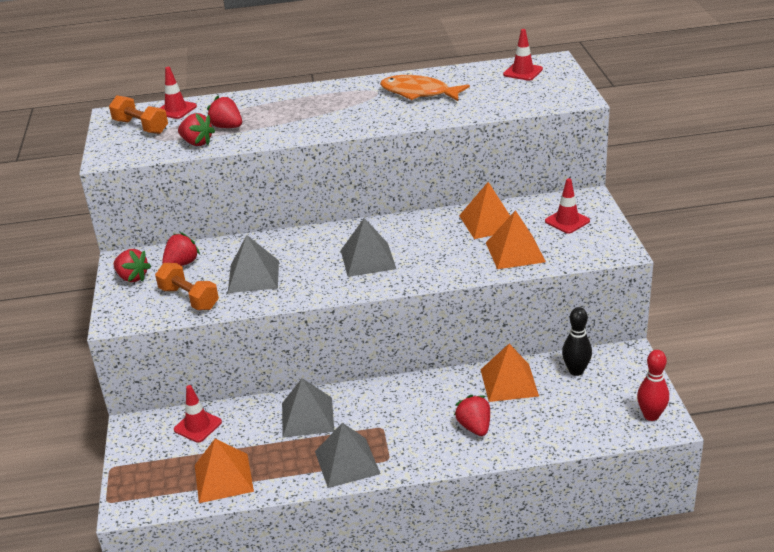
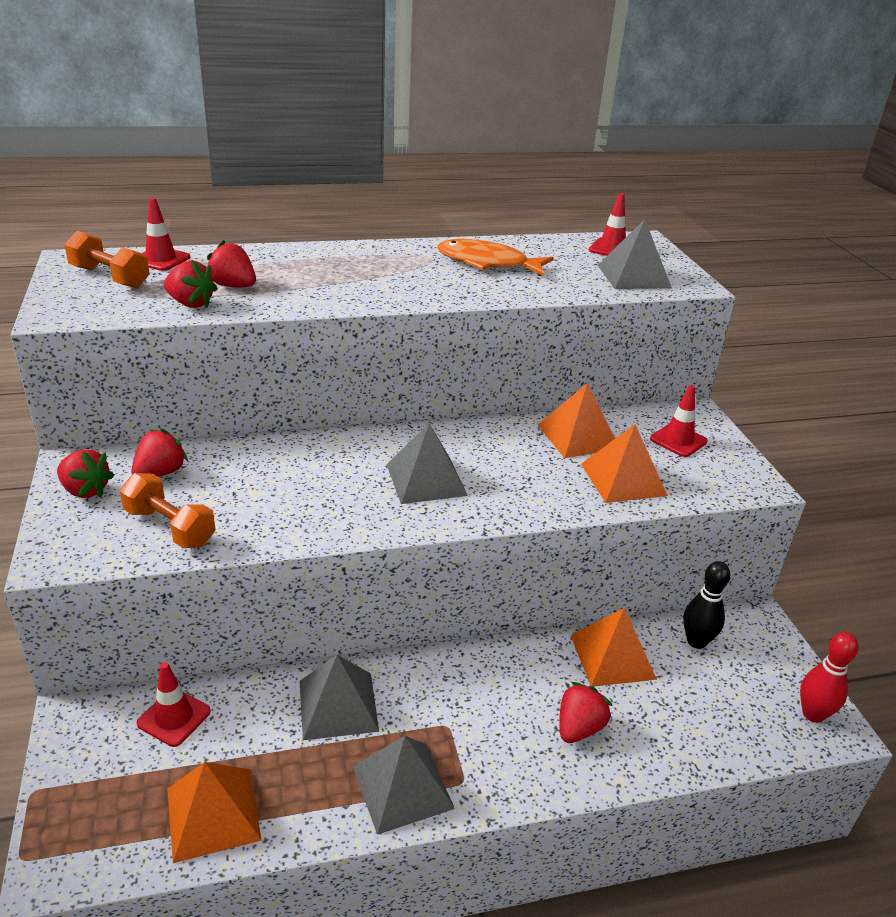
camera: 10 degrees left, 0 degrees up
grey pyramid [228,235,279,293] -> grey pyramid moved to [598,219,672,289]
red strawberry [454,395,490,436] -> red strawberry turned 60 degrees clockwise [559,682,612,743]

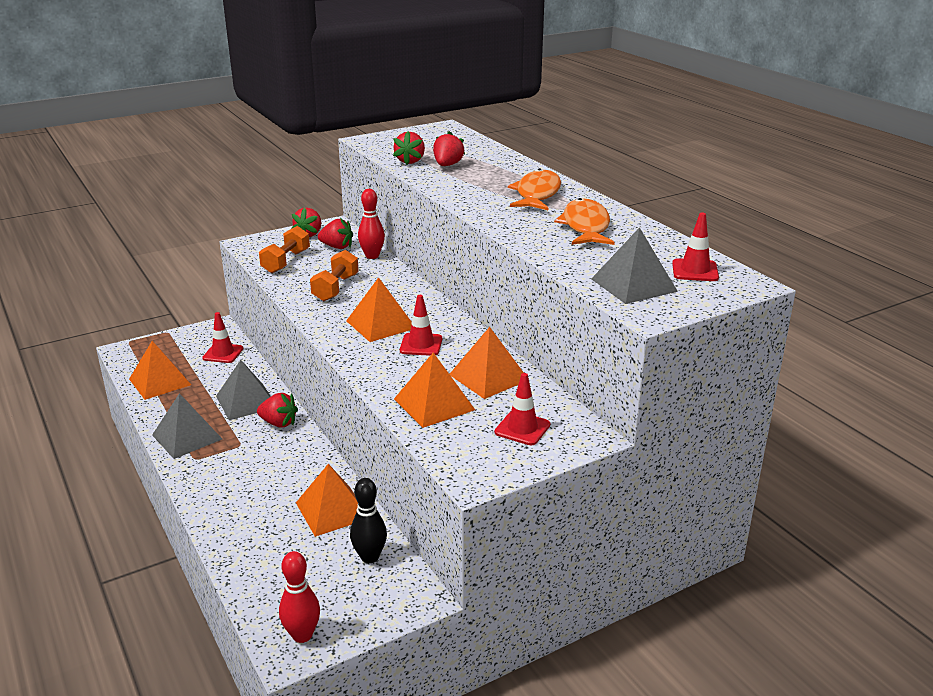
camera: 75 degrees right, 5 degrees down
orange dumbbell [64,231,150,288] -> orange dumbbell moved to [310,250,359,301]
red traffic cone [142,197,190,271] -> red traffic cone moved to [400,295,442,356]
grey pyramid [386,423,468,504] -> orange pyramid [346,277,412,342]
red strawberry [559,682,612,743] -> red strawberry moved to [257,393,298,428]
none -> red bowling pin [358,189,385,259]
none -> orange fish [508,168,561,210]

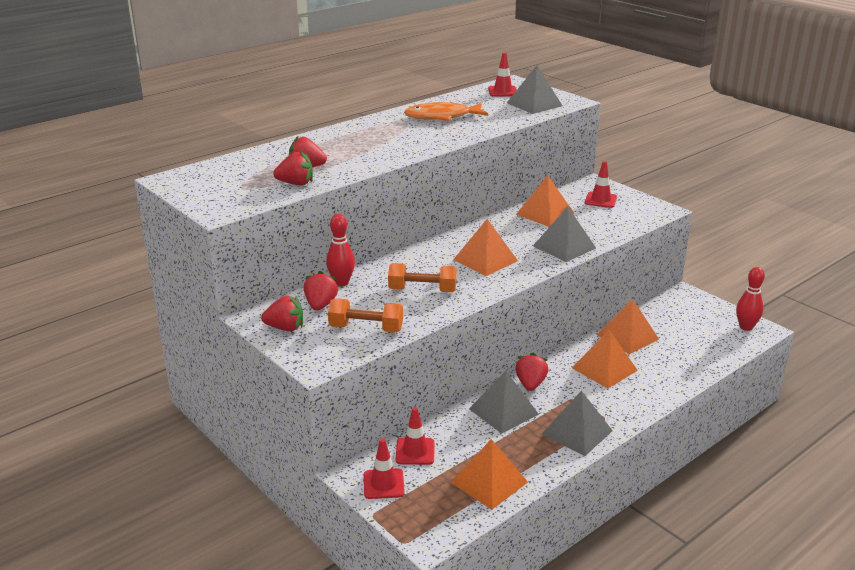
camera: 100 degrees left, 0 degrees up
black bowling pin [350,478,387,563] -> none
orange pyramid [394,352,475,428] -> orange pyramid moved to [572,330,638,388]
red traffic cone [400,295,442,356] -> red traffic cone moved to [364,438,405,499]
orange fish [508,168,561,210] -> none
none -> grey pyramid [533,206,596,262]

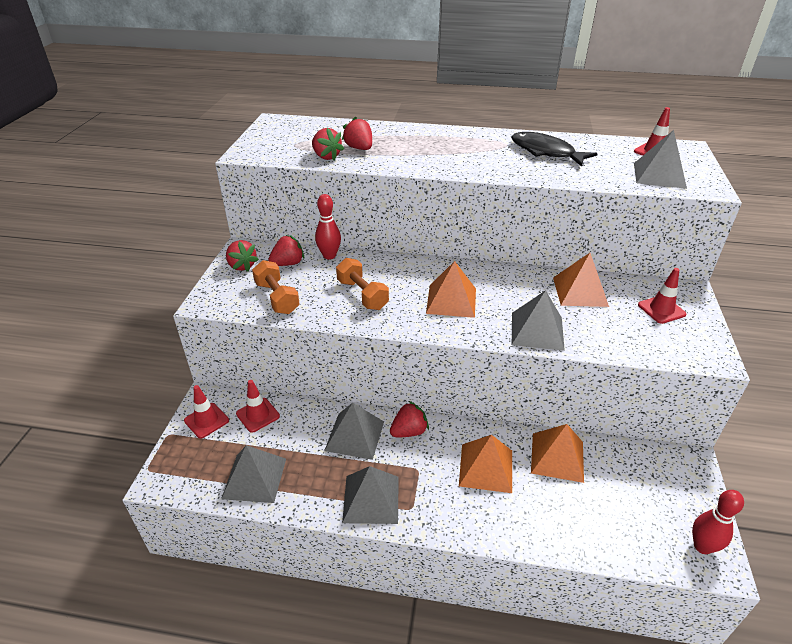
camera: 50 degrees right, 10 degrees up
orange fish [404,102,488,121] -> black fish [511,132,598,167]
orange pyramid [450,439,528,510] -> grey pyramid [221,445,286,503]

